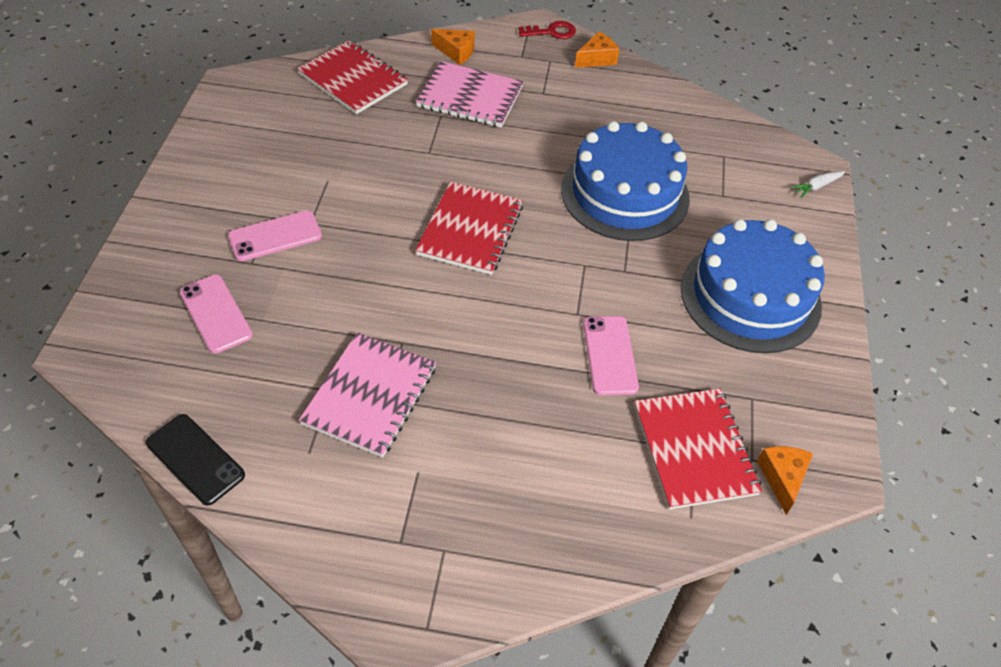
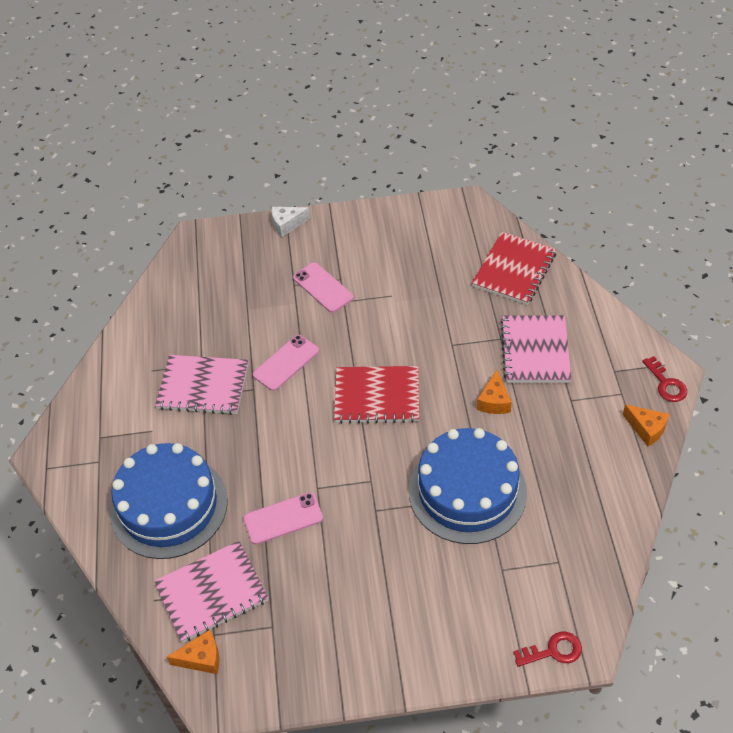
camera: 80 degrees right, 0 degrees up
black phone [146,414,245,506] -> none
pink phone [179,275,253,354] -> pink phone moved to [253,335,319,391]
orange cheese [431,29,475,65] -> orange cheese moved to [477,370,512,414]
red notebook [634,389,762,510] -> pink notebook [154,541,269,643]
blue cake [681,219,825,353] -> blue cake moved to [110,443,228,559]
white carrot [790,171,845,198] -> red key [513,632,582,667]
none -> white cheese [272,207,310,237]

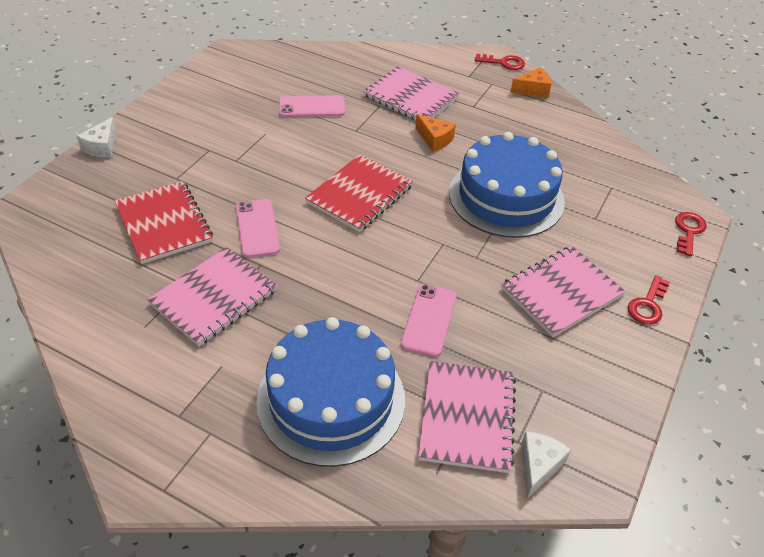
camera: 60 degrees left, 5 degrees down
orange cheese [167,630,219,674] -> white cheese [521,431,571,498]
pink phone [293,262,354,313] -> pink phone moved to [279,95,345,117]
red notebook [472,232,557,305] -> red notebook moved to [115,181,213,264]
none -> pink notebook [501,246,626,337]
none -> red key [628,275,670,325]

